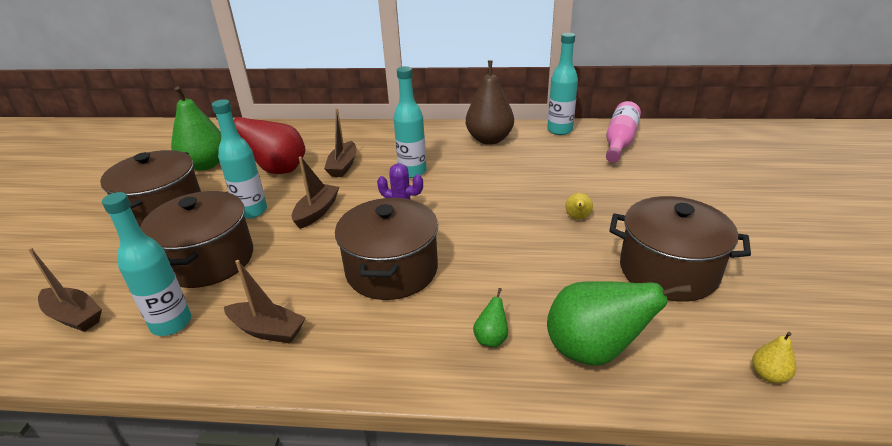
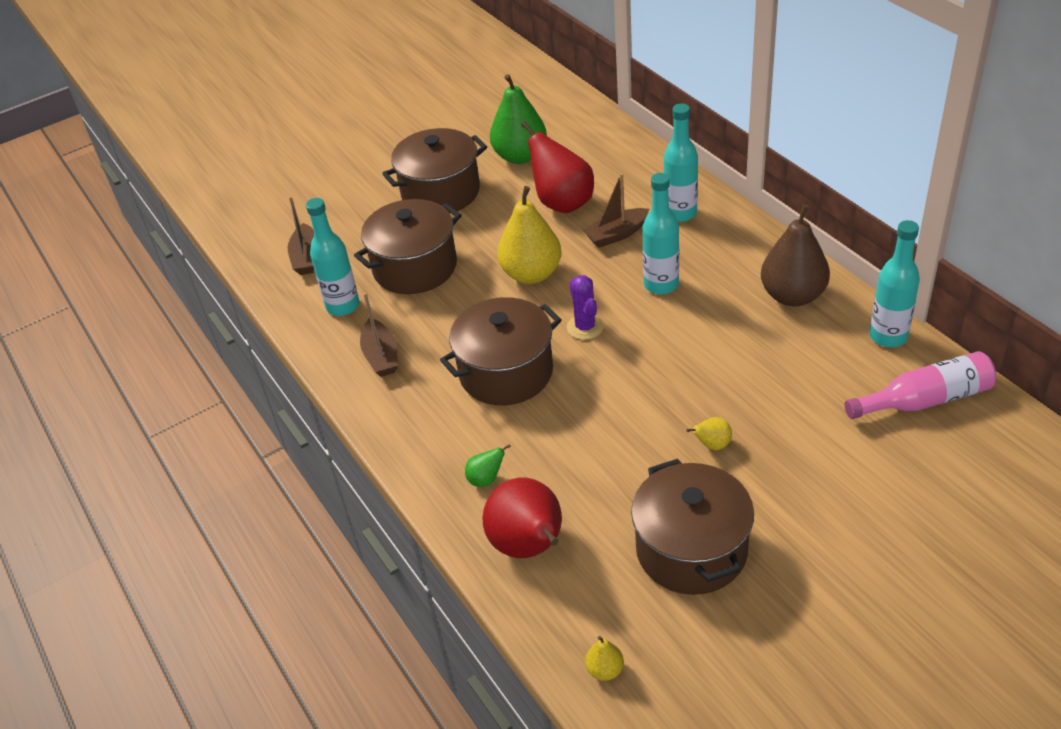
camera: 55 degrees right, 10 degrees up
turquoise bottle [212,99,267,219] -> turquoise bottle moved to [664,103,698,222]
brown boat [292,156,339,229] -> yellow pear [497,186,562,284]
green pear [547,282,691,365] -> red pear [482,478,562,558]

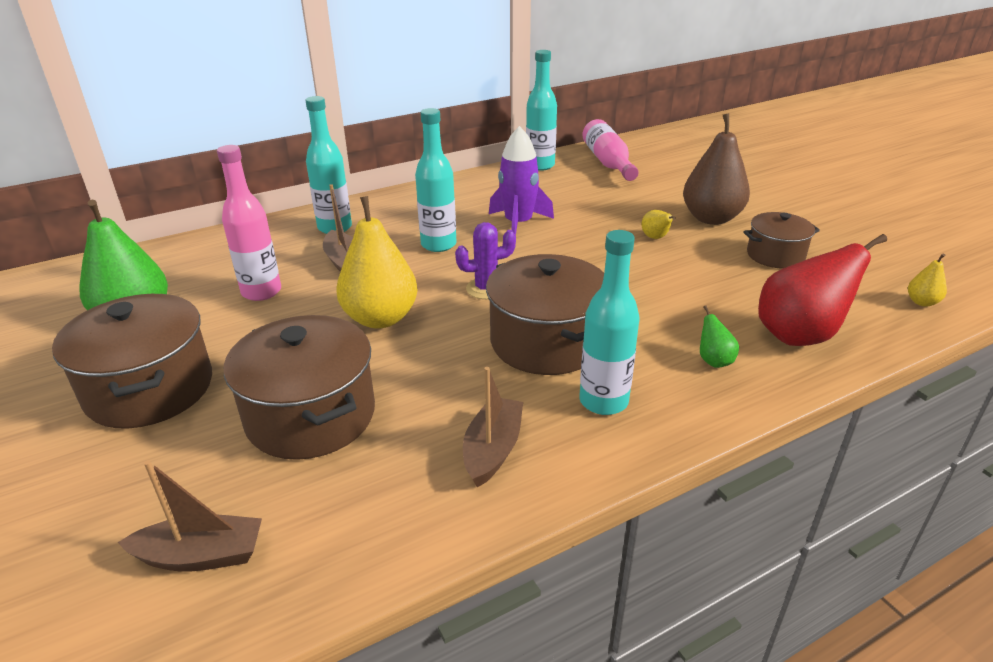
camera: 90 degrees left, 10 degrees down
turquoise bottle [306,198,359,316] -> turquoise bottle moved to [579,230,640,415]
brown boat [360,293,398,377] -> brown boat turned 60 degrees counterclockwise [463,367,523,487]
red pear [521,121,594,213] -> pink bottle [217,145,281,301]
brown pot [631,459,754,595] -> brown pot [743,212,820,269], size x0.59
brown pear [761,204,830,306] -> brown pear moved to [683,113,750,225]
none -> purple rocket [489,126,554,236]

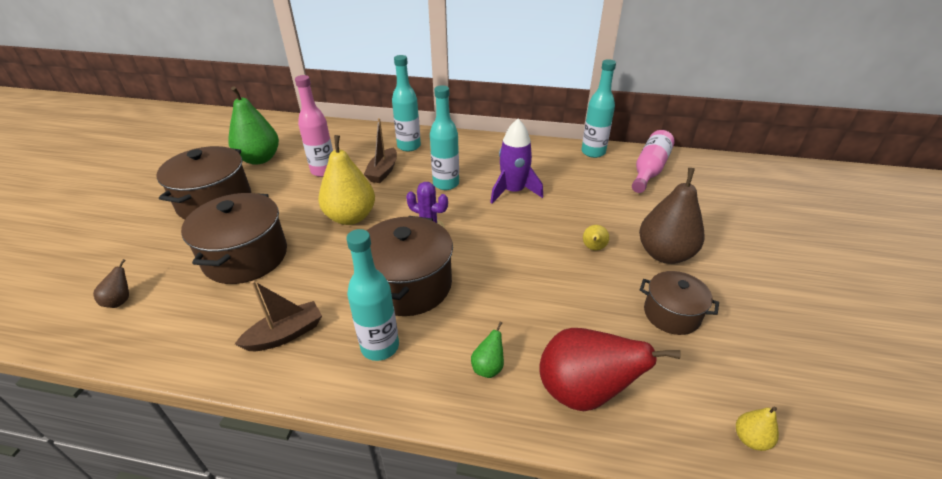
camera: 40 degrees right, 5 degrees up
brown boat [118,460,262,572] -> brown pear [93,259,129,308]

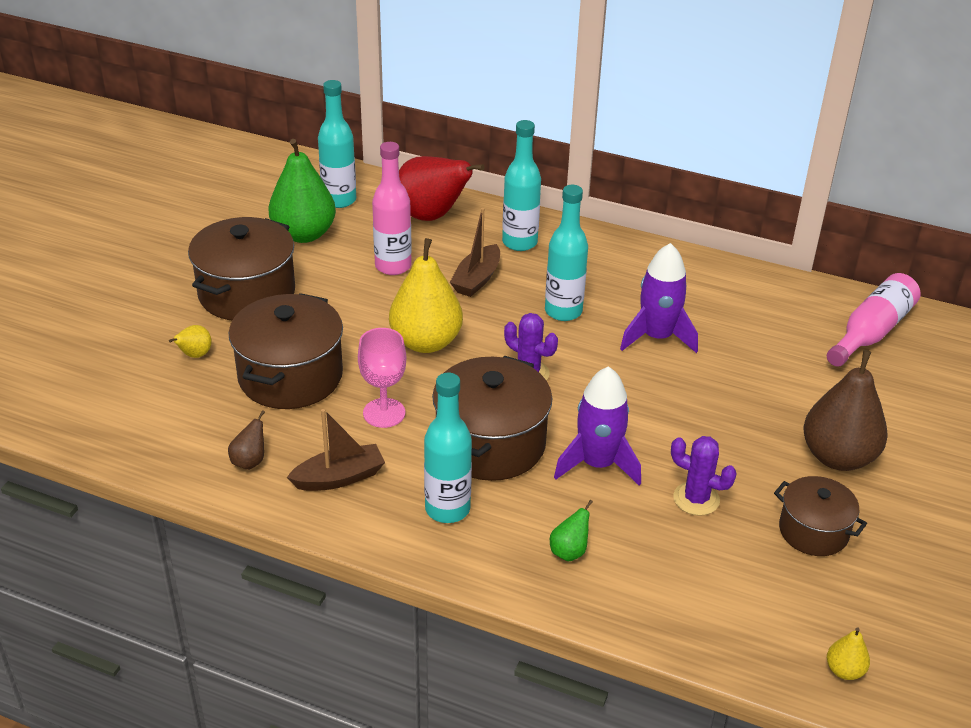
camera: 10 degrees right, 0 degrees up
brown pear [93,259,129,308] -> brown pear moved to [228,410,265,470]
red pear [539,328,680,411] -> red pear moved to [399,156,485,221]
turquoise bottle [581,59,616,158] -> turquoise bottle moved to [318,80,356,208]
yellow pear [583,225,609,250] -> yellow pear moved to [169,325,212,358]
none -> pink goblet [358,328,406,428]
none -> purple rocket [554,366,641,486]
none -> purple cactus [671,436,737,516]

